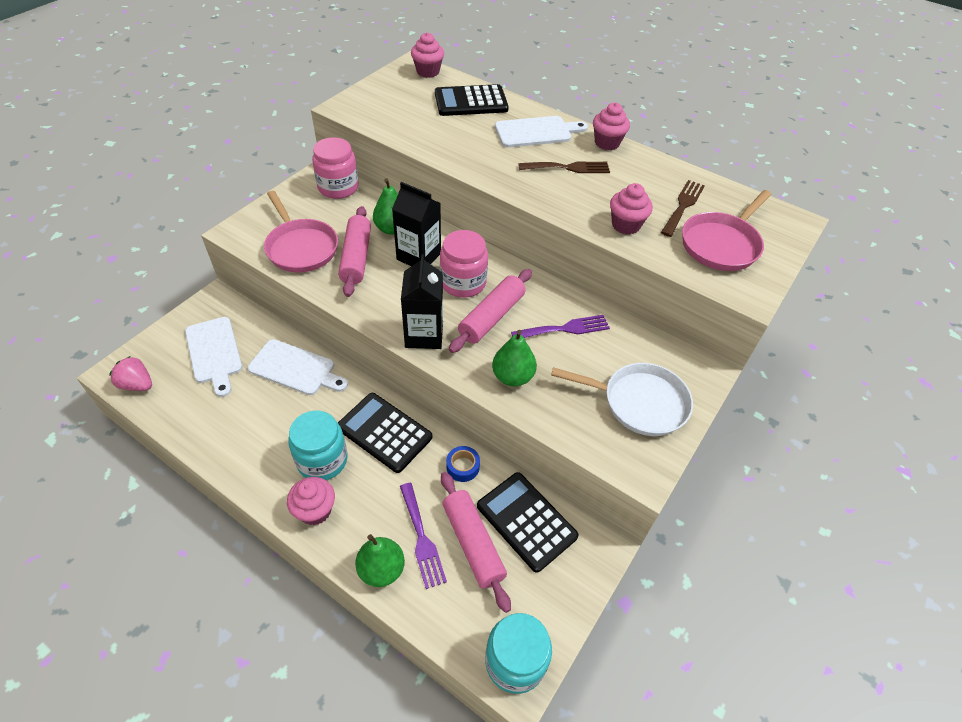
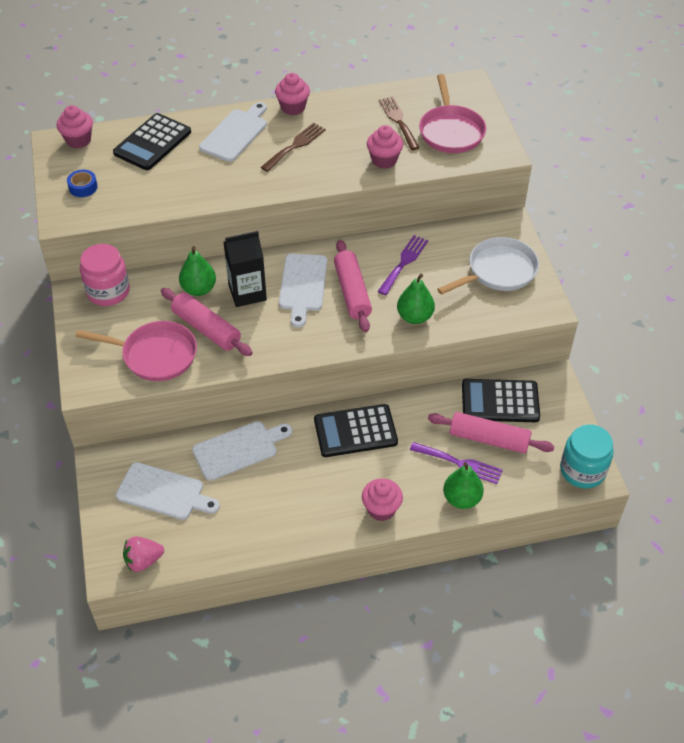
camera: 45 degrees left, 0 degrees up
turquoise jar [288,410,348,480] -> none
black carton [401,254,443,349] -> none
pink jar [440,230,488,298] -> white cutting board [279,254,327,328]
blue tape [446,446,480,482] -> blue tape moved to [67,170,98,197]

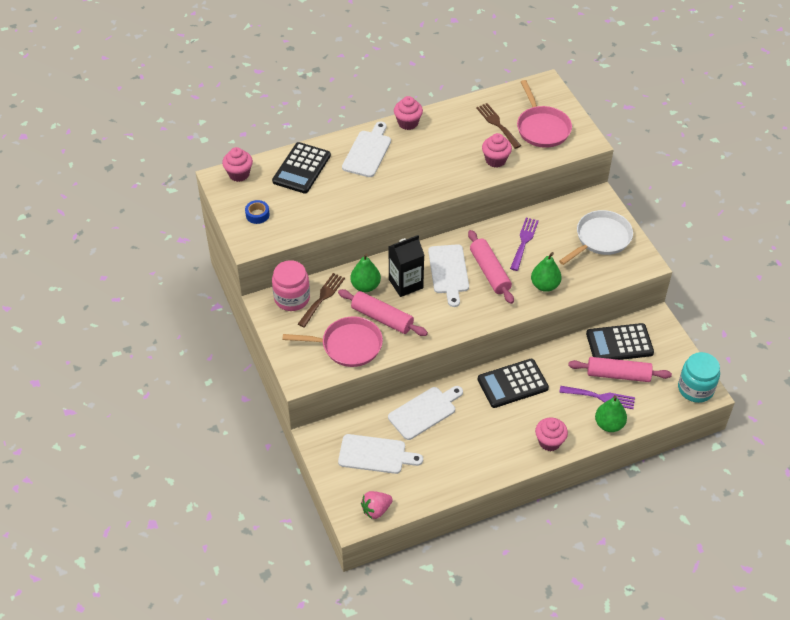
camera: 10 degrees left, 0 degrees up
brown fork [261,123,326,172] -> brown fork moved to [298,273,345,328]

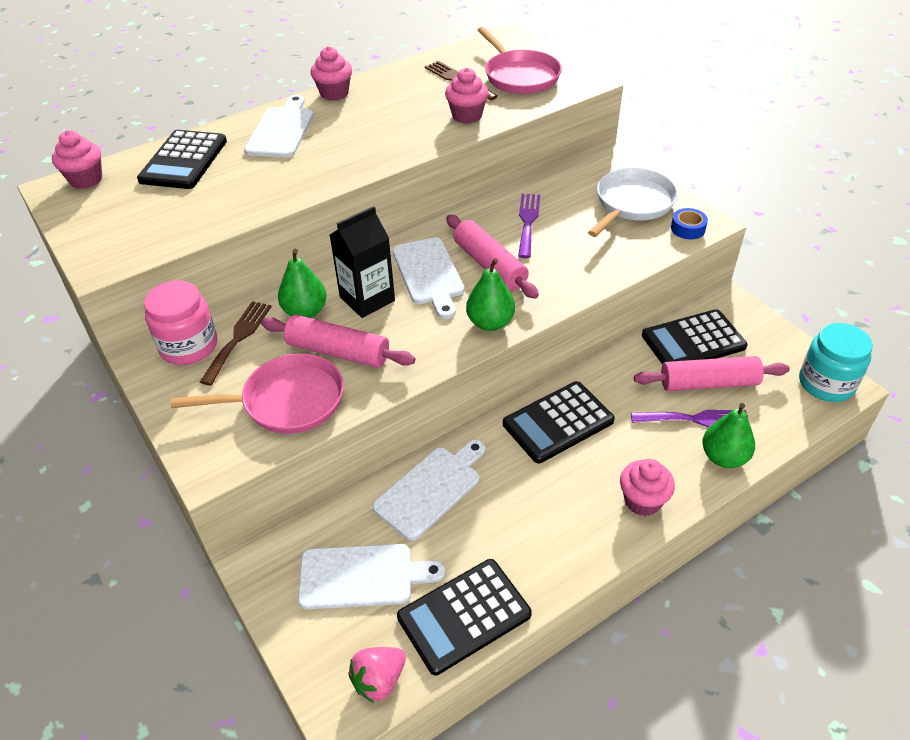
camera: 10 degrees left, 5 degrees down
blue tape [245,200,270,224] -> blue tape moved to [671,208,708,239]
green pear [531,252,562,292] -> green pear moved to [466,258,515,331]
none -> black calculator [397,559,532,675]

